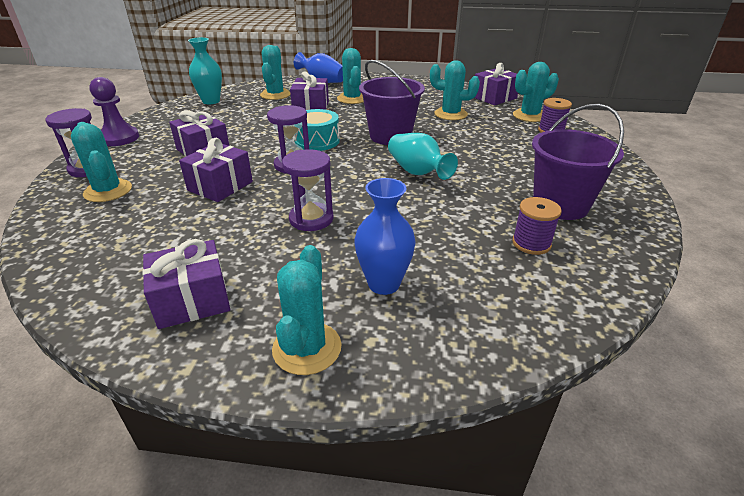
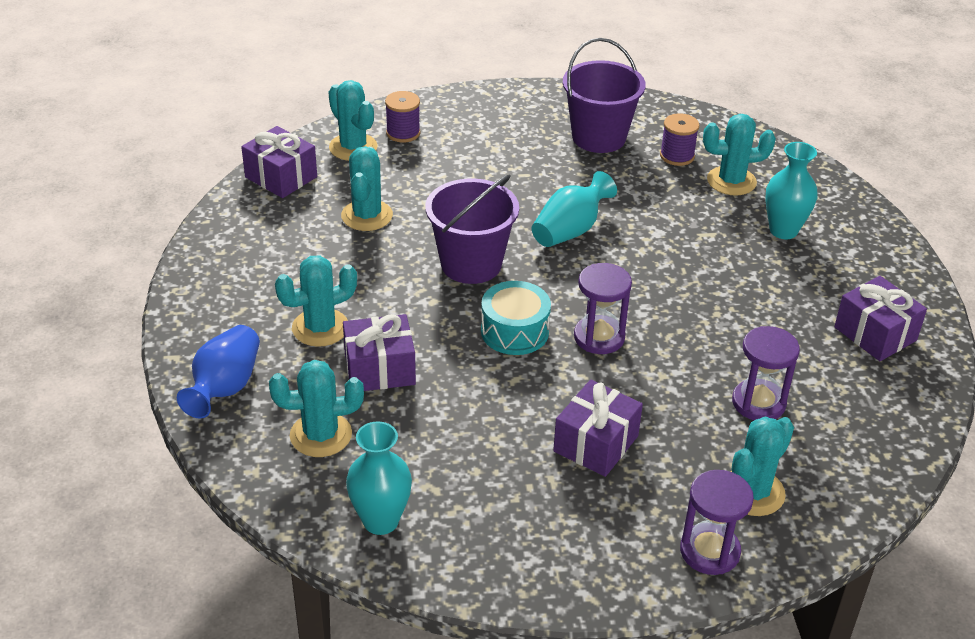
camera: 105 degrees left, 5 degrees up
purple pawn [89,77,139,146] -> none
purple gift [179,138,253,202] -> none
turquoise cactus [272,245,342,375] -> turquoise cactus moved to [703,114,776,196]
purple hourglass [282,149,334,231] -> purple hourglass moved to [732,326,800,420]
blue vase [354,178,416,295] -> turquoise vase [765,142,818,239]

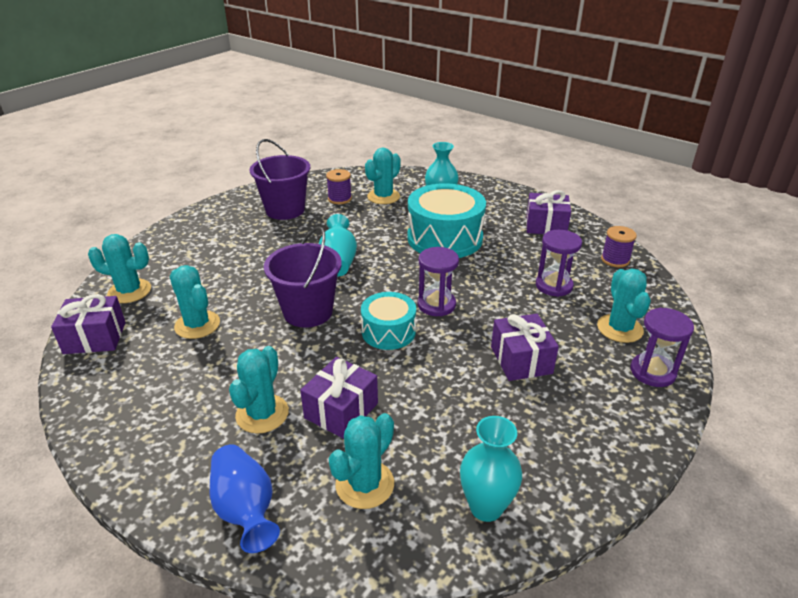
camera: 45 degrees left, 5 degrees down
purple spool [385,91,420,142] -> purple spool moved to [601,226,637,267]
none -> turquoise drum [407,183,486,258]

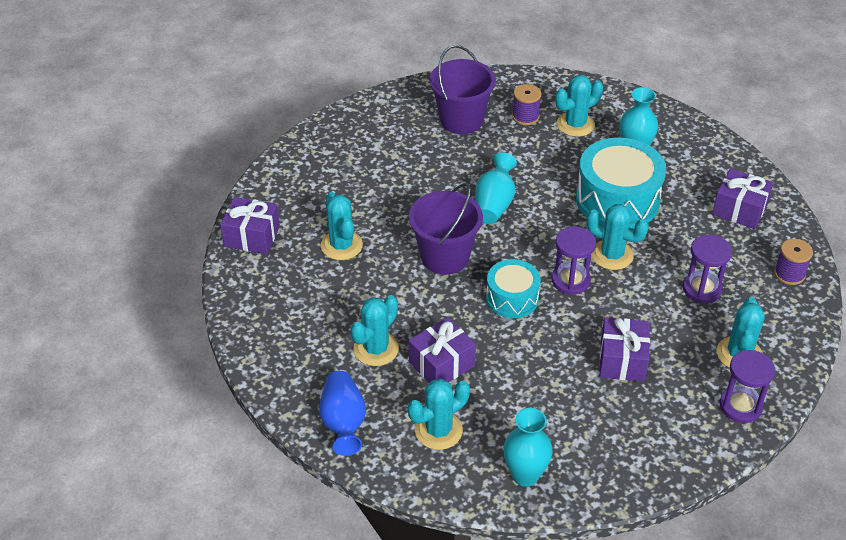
camera: 20 degrees right, 10 degrees up
turquoise cactus [88,234,151,303] -> turquoise cactus moved to [586,204,649,270]

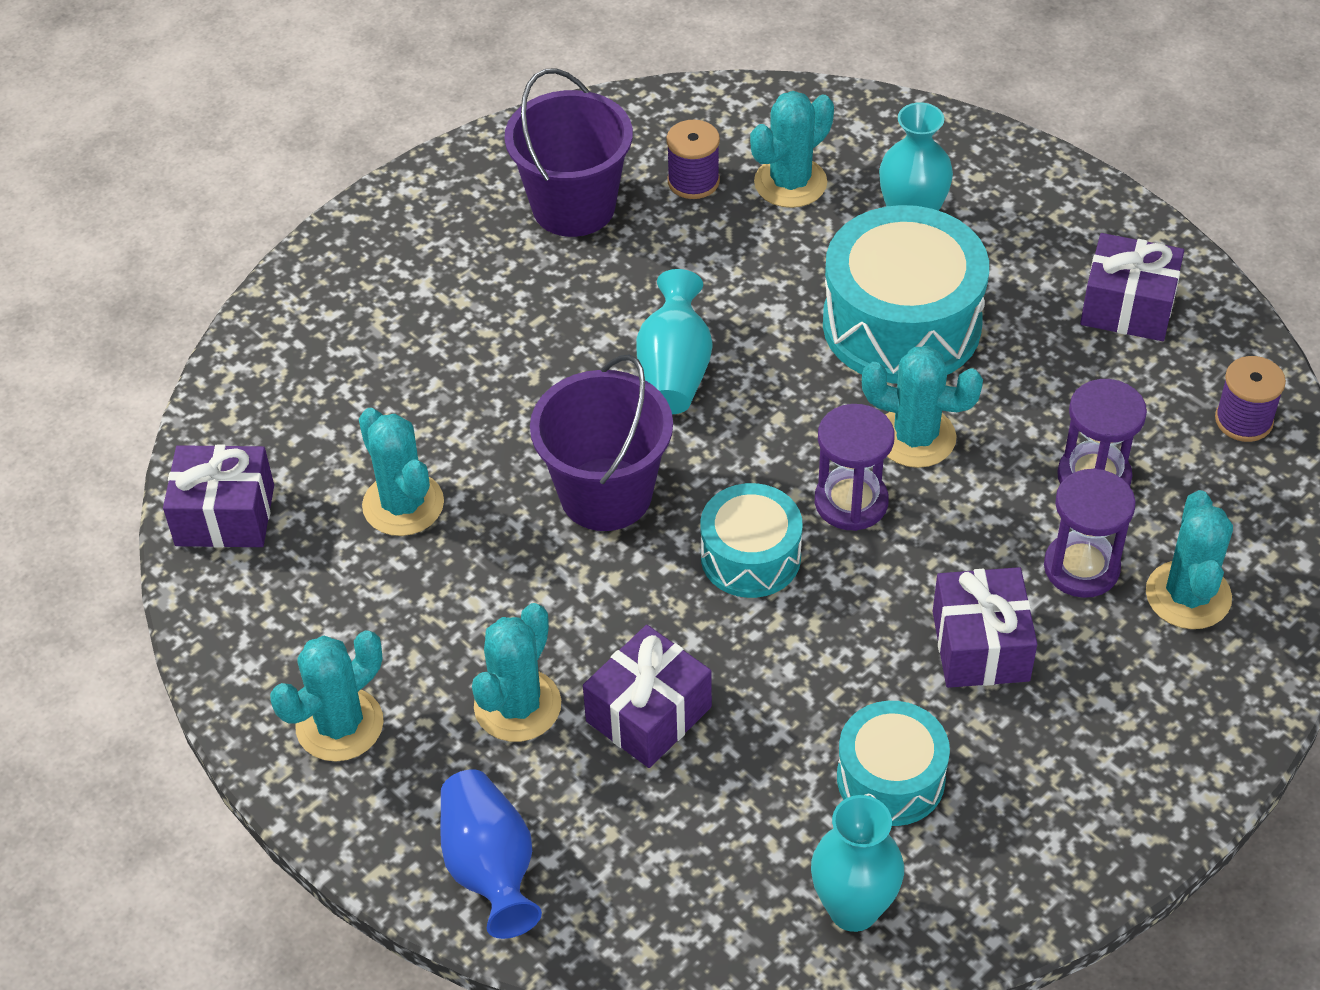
camera: 10 degrees left, 5 degrees up
turquoise cactus [408,379,470,450] -> turquoise cactus moved to [270,630,384,762]
purple hourglass [720,350,775,423] -> purple hourglass moved to [1044,468,1136,598]
none -> turquoise drum [837,701,950,826]

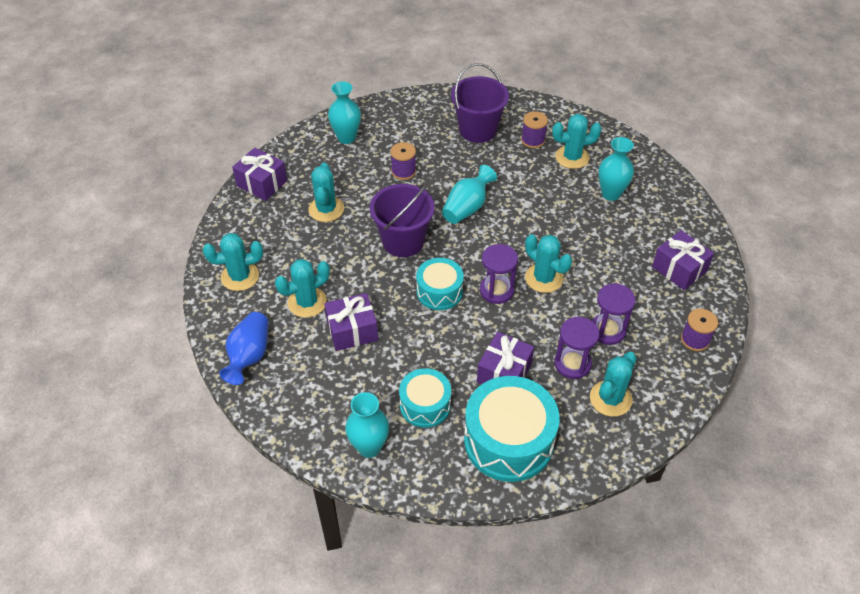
camera: 30 degrees right, 0 degrees up
turquoise drum [823,205,989,384] -> turquoise drum moved to [464,376,560,482]
none -> turquoise vase [328,82,361,144]
none -> purple spool [391,142,416,180]

